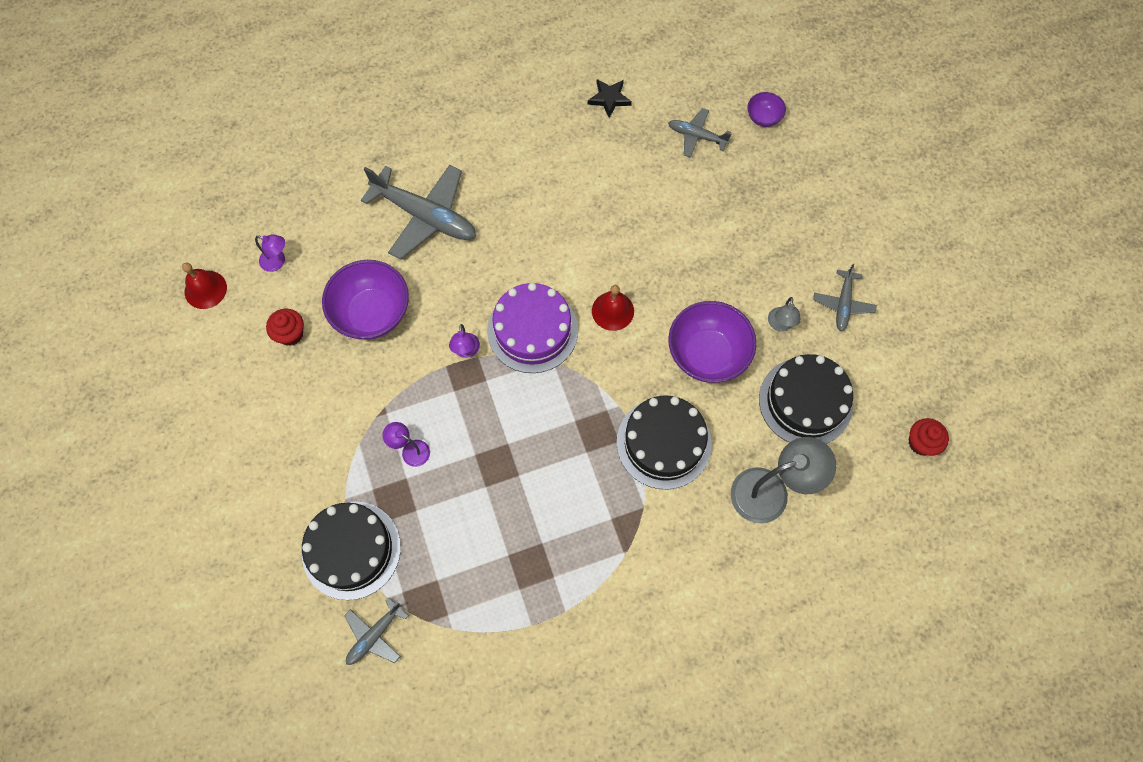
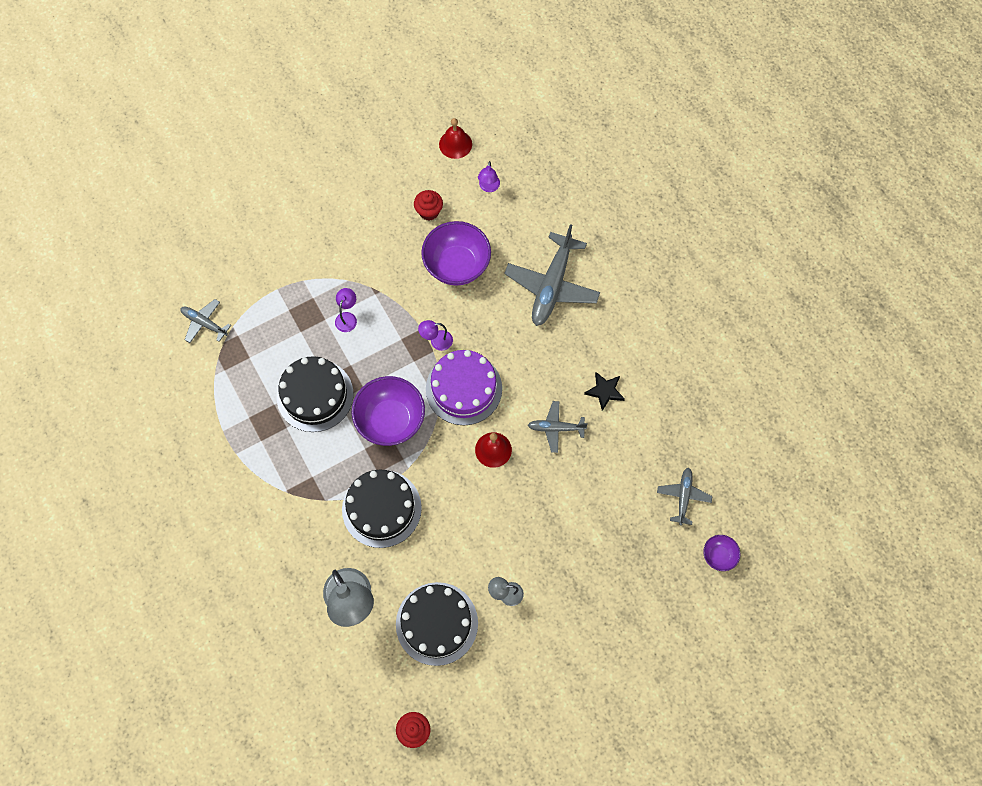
camera: 80 degrees right, 0 degrees up
black cake [302,501,401,600] -> black cake moved to [277,356,353,432]
black star [588,79,632,118] -> black star moved to [584,372,625,411]
purple bowl [668,301,757,383] -> purple bowl moved to [352,376,425,446]
grey plane [813,264,877,331] -> grey plane moved to [528,401,588,453]

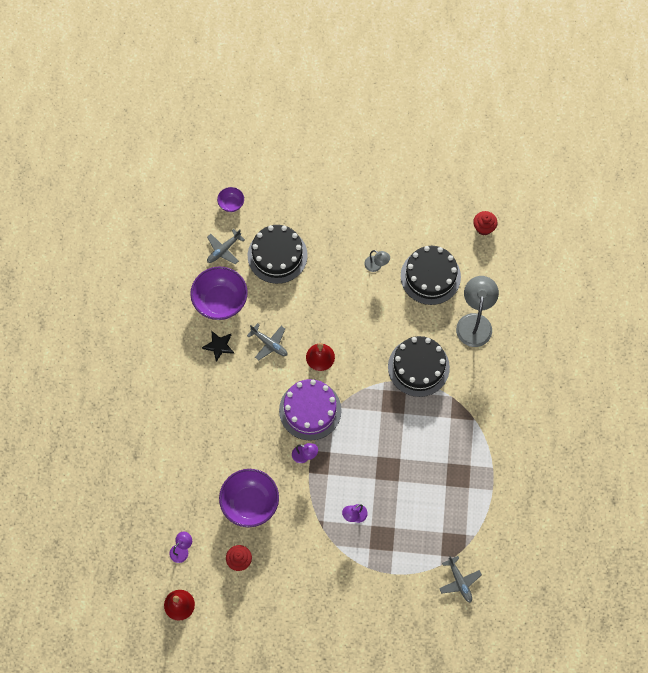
camera: 145 degrees left, 0 degrees up
black cake [277,356,353,432] -> black cake moved to [248,225,308,284]
purple bowl [352,376,425,446] -> purple bowl moved to [190,267,248,320]
grey plane [504,224,600,326] -> none

